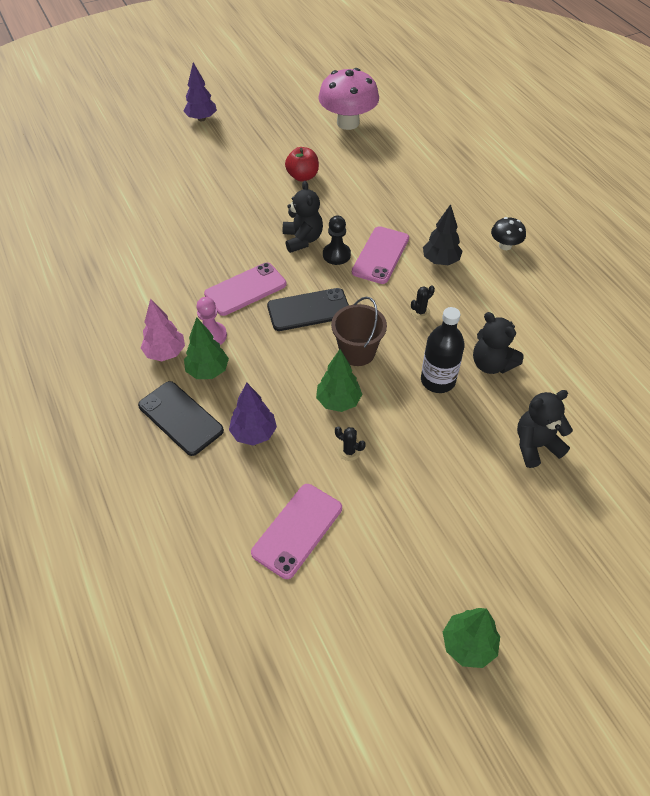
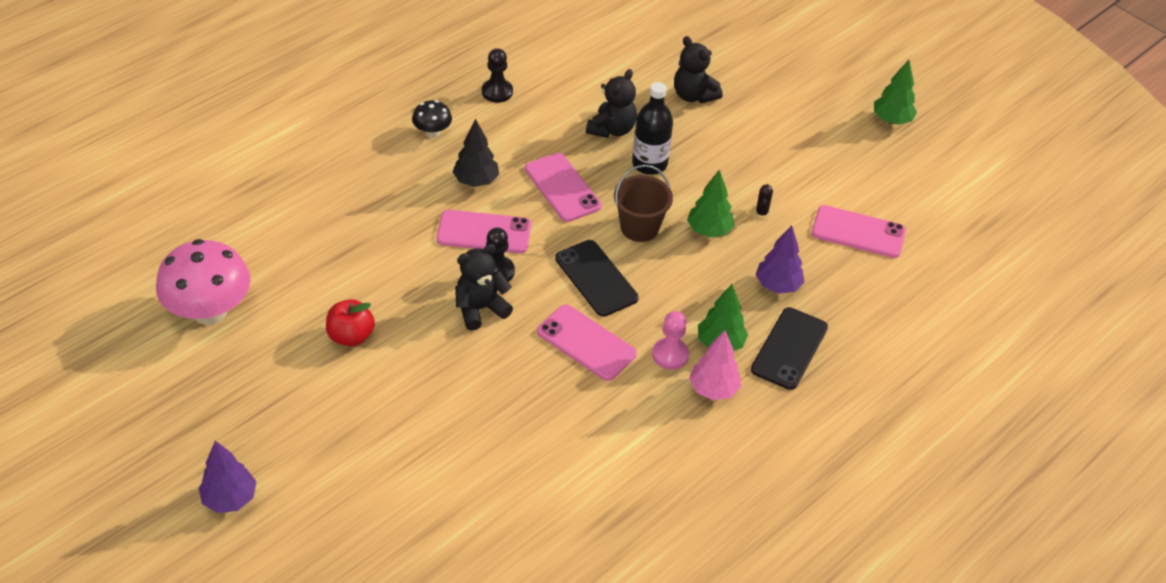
camera: 110 degrees left, 5 degrees down
black cactus [411,286,435,319] -> pink phone [525,153,601,222]
none -> black pawn [482,48,513,103]

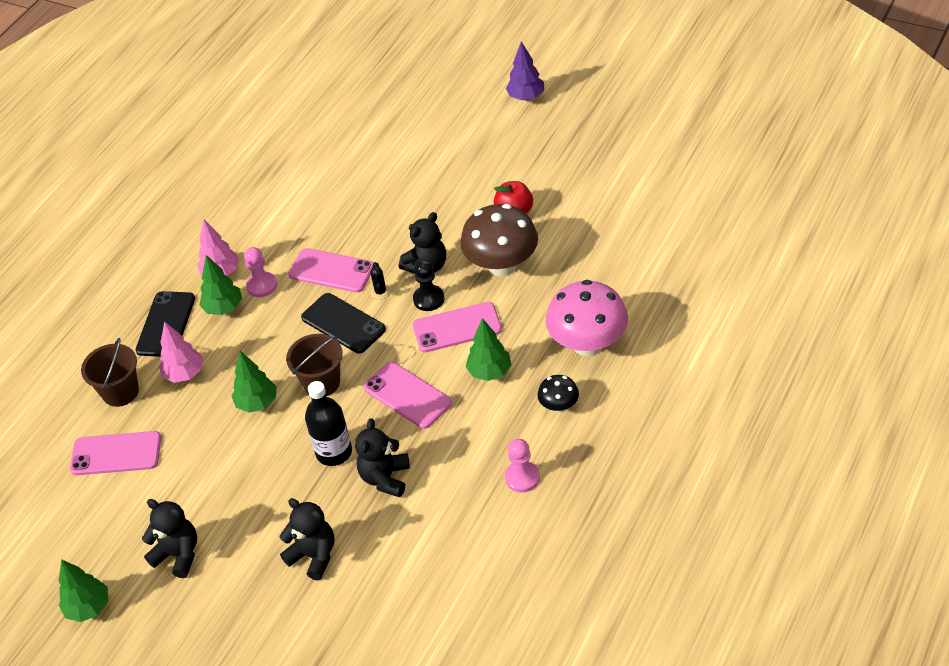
camera: 170 degrees right, 0 degrees up
pink mushroom [156,239,251,325] -> pink mushroom moved to [546,280,628,356]
black tree [453,119,499,187] -> green tree [466,318,511,381]
black pawn [482,48,513,103] -> pink pawn [505,439,540,492]
black cactus [751,184,773,221] -> black cactus moved to [370,262,391,300]
purple tree [756,225,804,294] -> pink tree [159,321,203,383]
none -> brown bucket [81,338,139,407]
none -> black teddy bear [142,499,197,578]
none -> brown mushroom [460,204,538,277]

